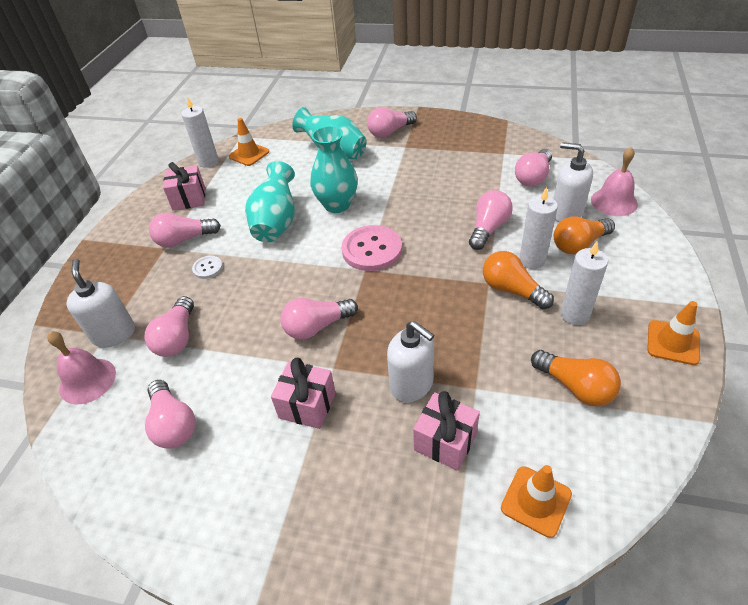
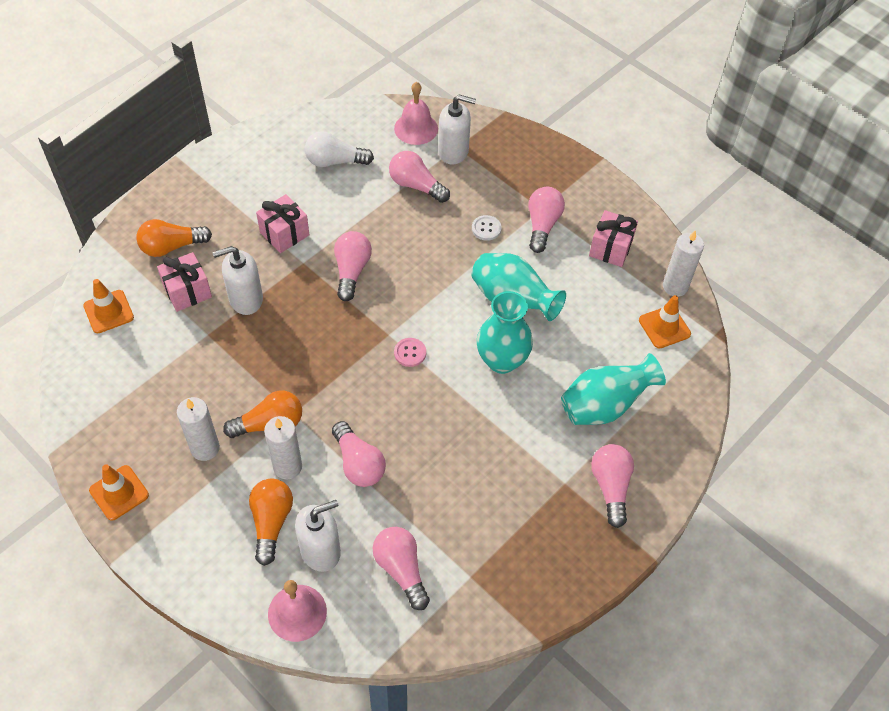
camera: 115 degrees right, 10 degrees up
pink light bulb [145,380,196,449] -> white light bulb [305,131,374,167]
pink button [341,225,402,271] -> pink button [394,338,426,367], size x0.49
orange light bulb [531,350,621,406] -> orange light bulb moved to [137,219,212,257]

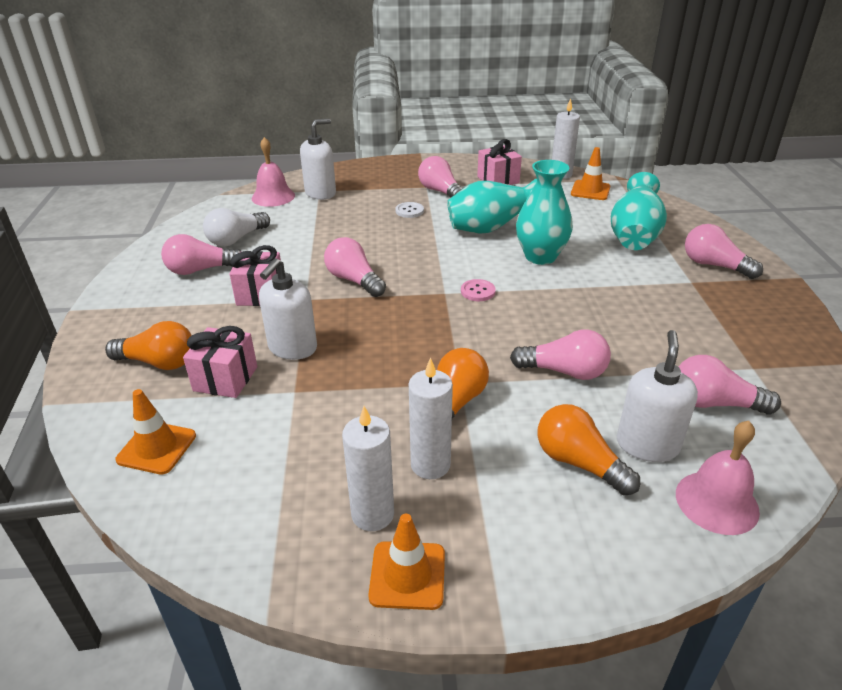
camera: 45 degrees left, 20 degrees down
orange light bulb [137,219,212,257] -> orange light bulb turned 105 degrees counterclockwise [105,321,192,370]
white candle [264,416,302,479] -> white candle moved to [342,406,394,531]
pink light bulb [389,151,450,203] -> pink light bulb moved to [161,234,242,275]

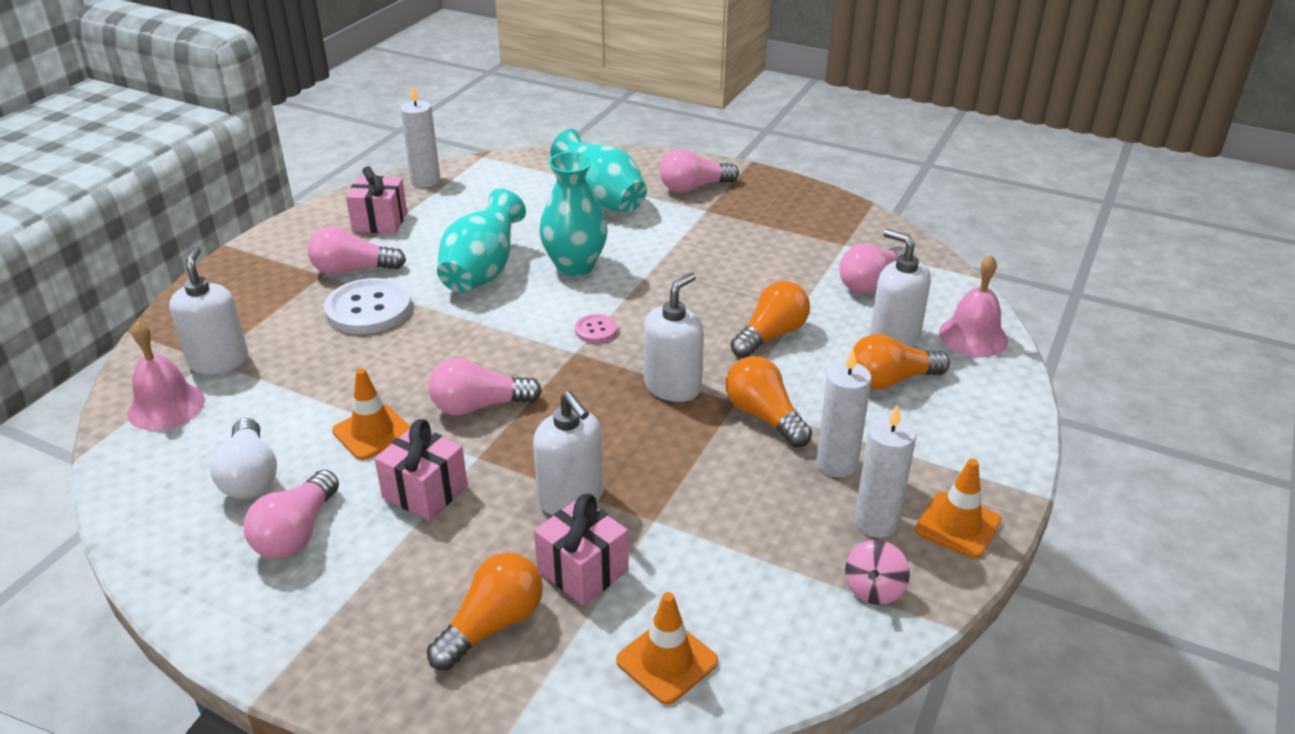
camera: 60 degrees left, 0 degrees up
white button [395,202,424,218] -> white button [324,278,411,334], size x2.04
pink light bulb [510,330,611,380] -> orange light bulb [731,281,810,358]
orange traffic cone [571,147,610,200] -> orange traffic cone moved to [332,368,410,460]
none -> white soap dispenser [644,272,704,402]
none -> pink spinning top [845,540,910,605]

